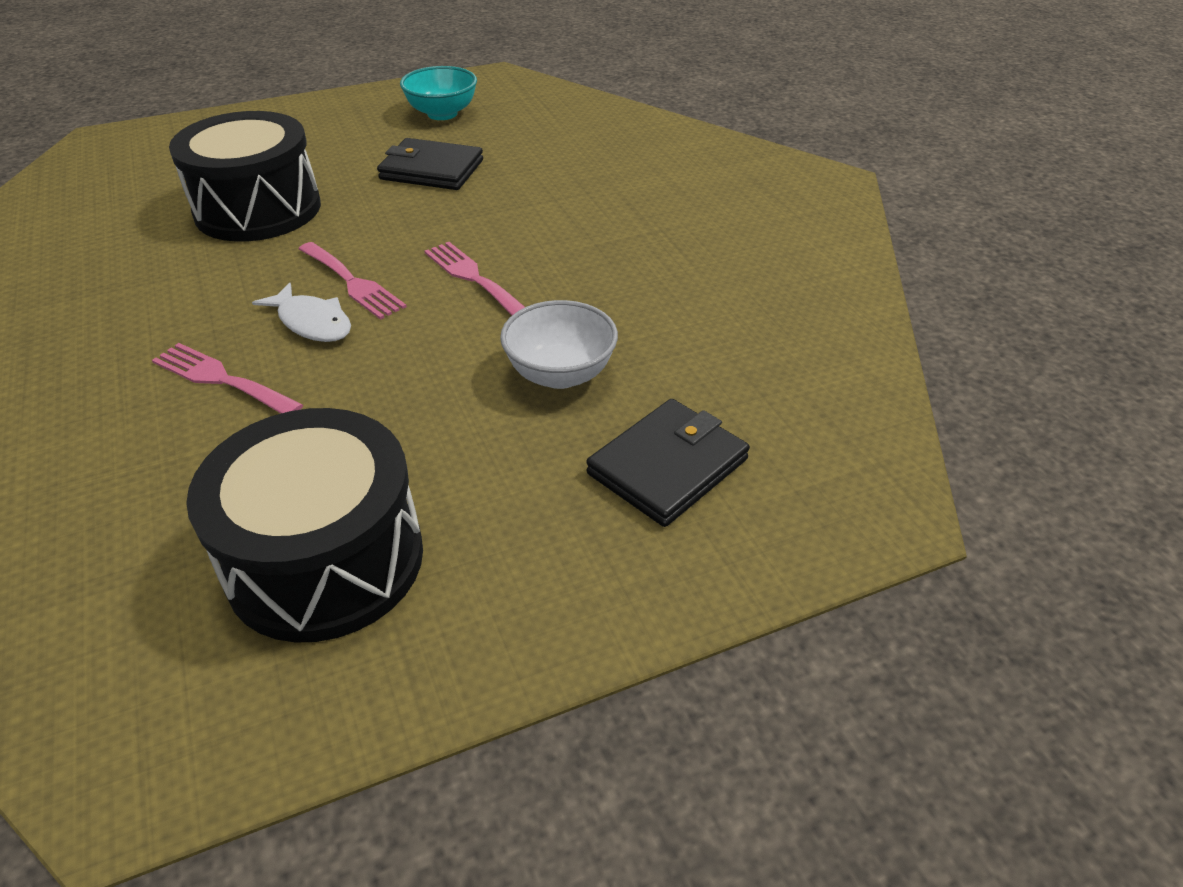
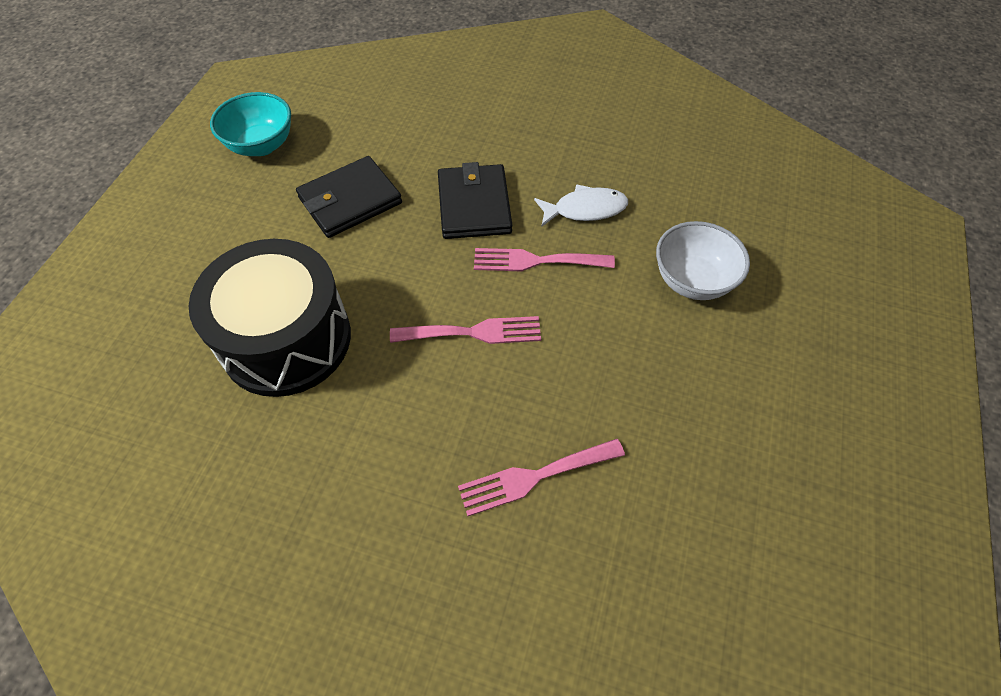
camera: 50 degrees left, 15 degrees up
black drum [186,408,423,643] -> none
white fish [252,283,351,342] -> white fish moved to [534,184,628,226]
black wallet [586,399,750,527] -> black wallet moved to [438,162,512,239]

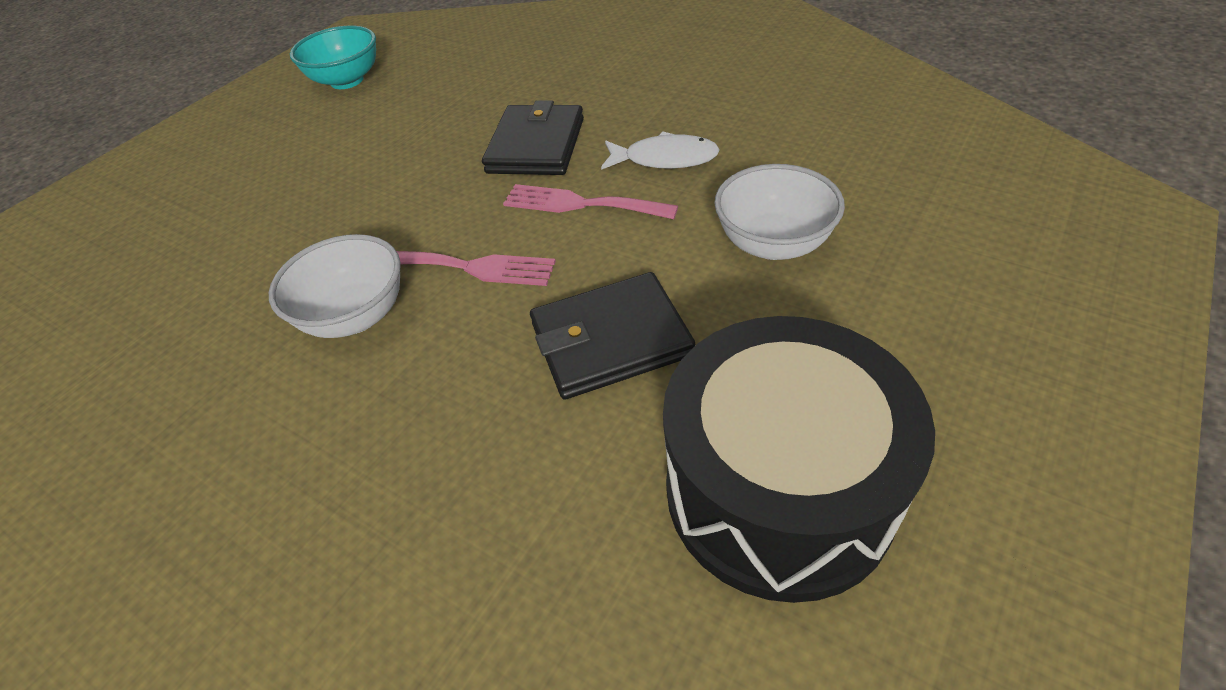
camera: 20 degrees right, 10 degrees down
black drum [189,239,351,397] -> black drum moved to [663,316,935,603]
black wallet [296,156,402,238] -> black wallet moved to [530,272,695,400]
pink fork [458,439,625,516] -> none
none -> white bowl [269,234,401,338]

